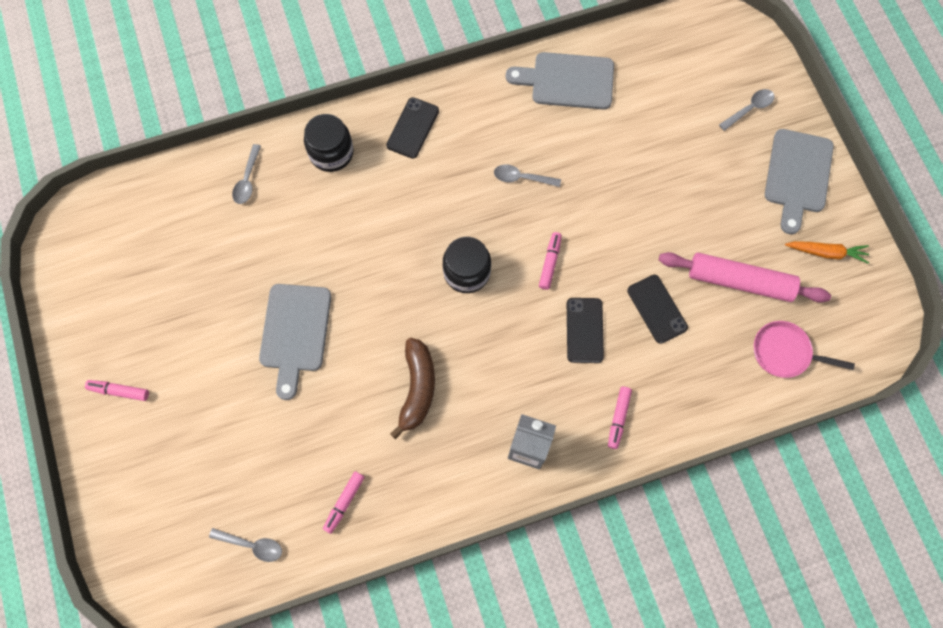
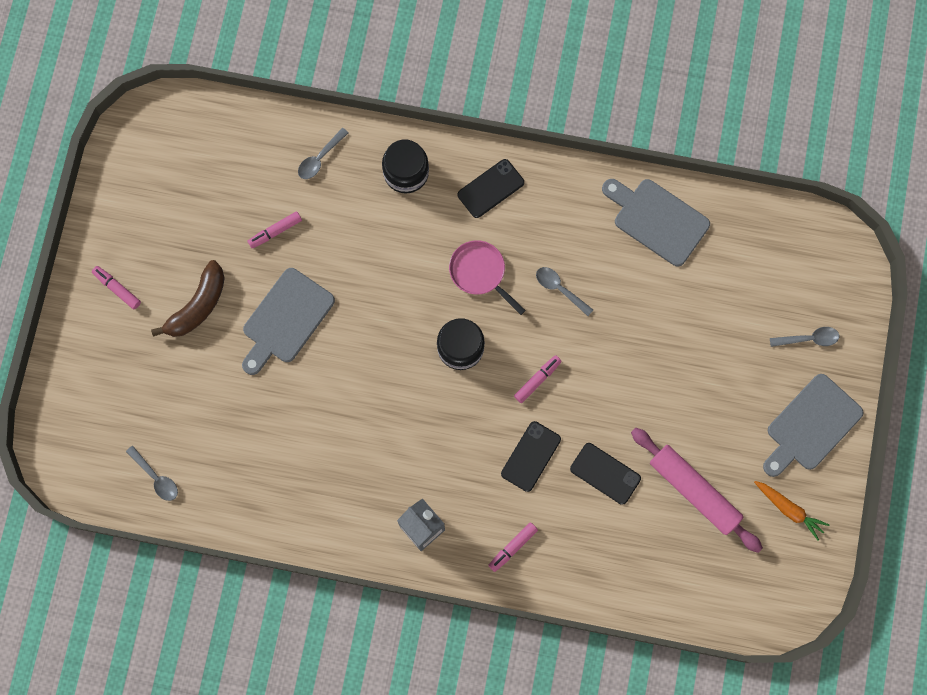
camera: 30 degrees right, 5 degrees up
pink marker [323,471,365,534] -> pink marker moved to [248,211,302,248]
brown banana [390,338,435,440] -> brown banana moved to [151,260,225,337]
black phone [627,275,688,344] -> black phone turned 60 degrees counterclockwise [570,443,641,505]
pink pan [754,321,855,378] -> pink pan moved to [449,240,526,315]

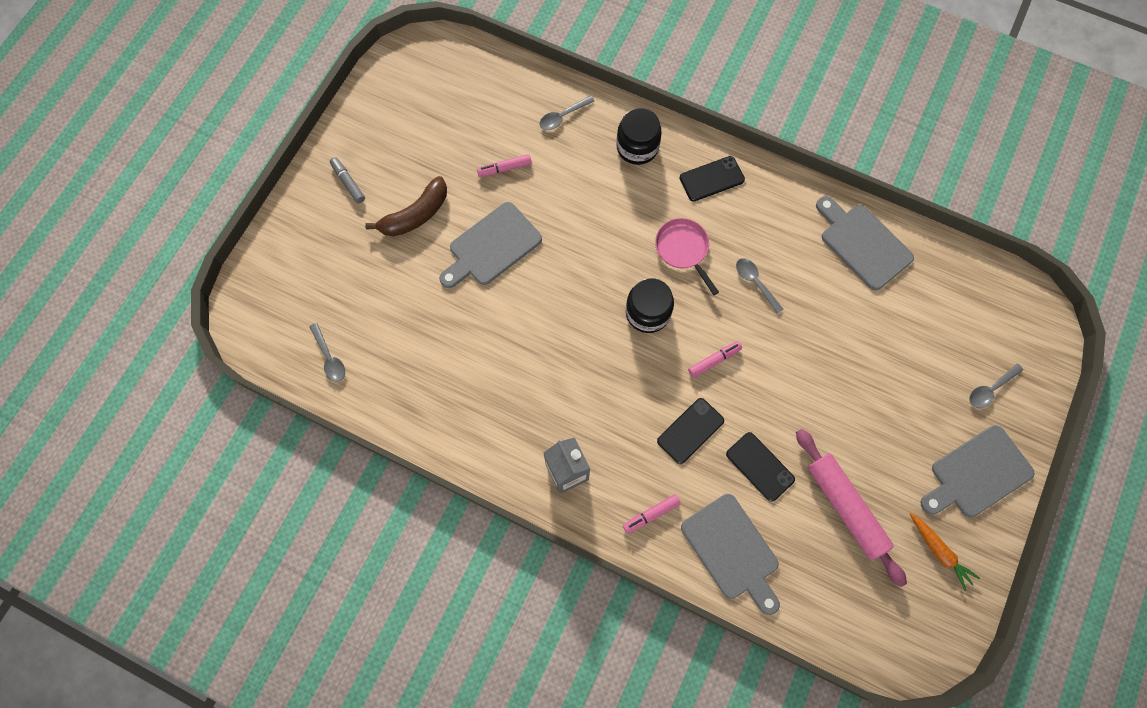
camera: 15 degrees right, 5 degrees down
pink marker [92,266,141,309] -> grey marker [330,157,365,204]
grey spoon [770,327,839,347] -> grey spoon turned 135 degrees clockwise [969,363,1023,408]
none -> grey cutting board [681,494,780,615]

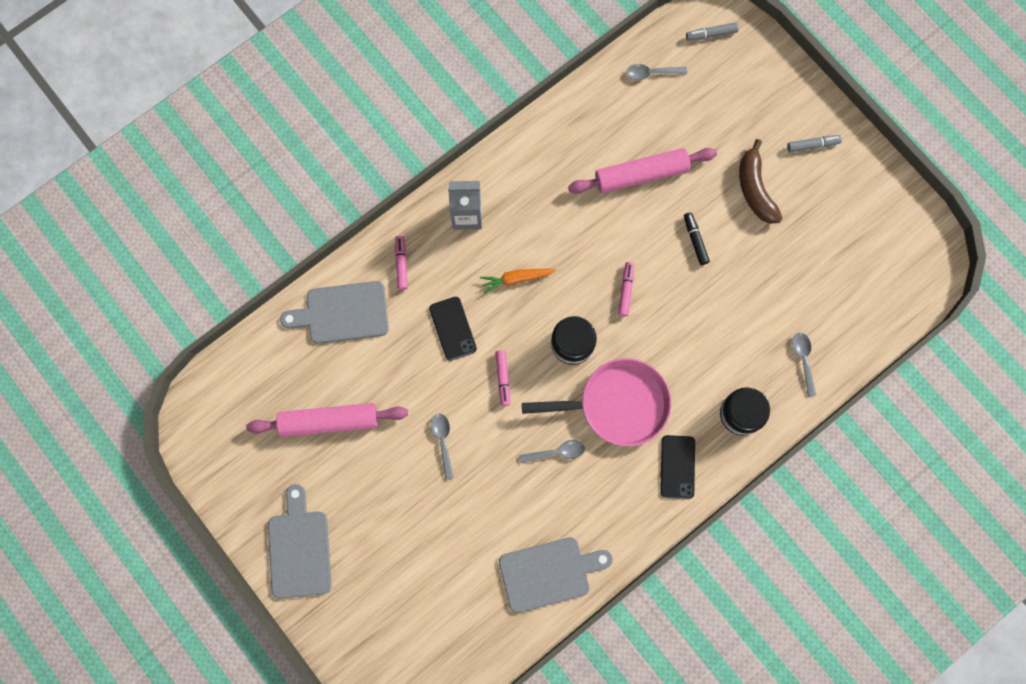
camera: 115 degrees right, 5 degrees up
grey cutting board [439,202,542,288] -> black marker [684,212,710,265]
pink marker [477,154,532,177] -> pink marker moved to [618,262,634,317]
pink pan [655,218,719,295] -> pink pan [522,358,671,446], size x1.65
black phone [726,432,795,502] -> none
orange carrot [910,513,980,591] -> orange carrot moved to [480,269,556,294]
grey spoon [969,363,1023,408] -> grey spoon moved to [431,414,454,480]
none -> pink rolling pin [568,148,717,194]
none -> grey marker [686,22,738,41]

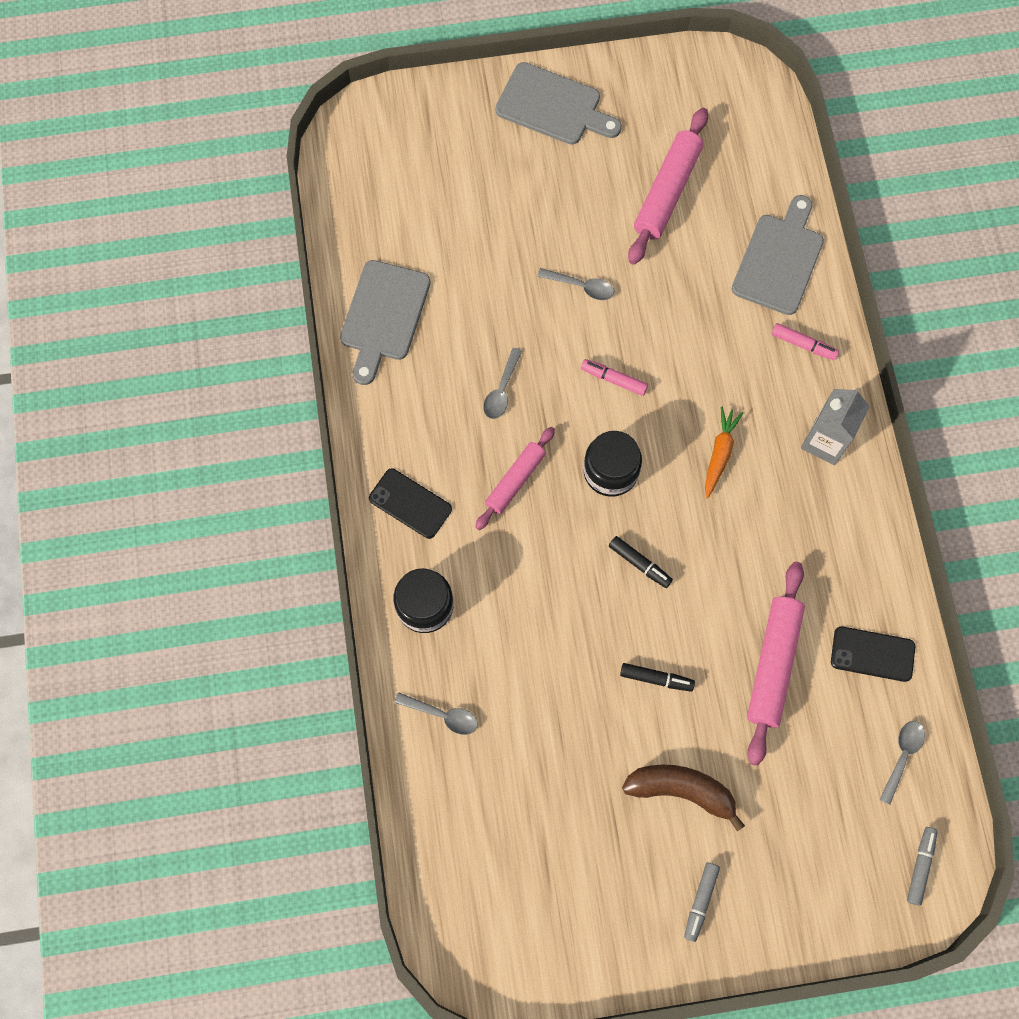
camera: 120 degrees right, 5 degrees down
black phone [429,297,477,361] -> black phone moved to [831,626,915,682]
pink pan [522,358,671,446] -> pink rolling pin [475,427,555,530]
pink marker [618,262,634,317] -> black marker [609,536,673,588]

